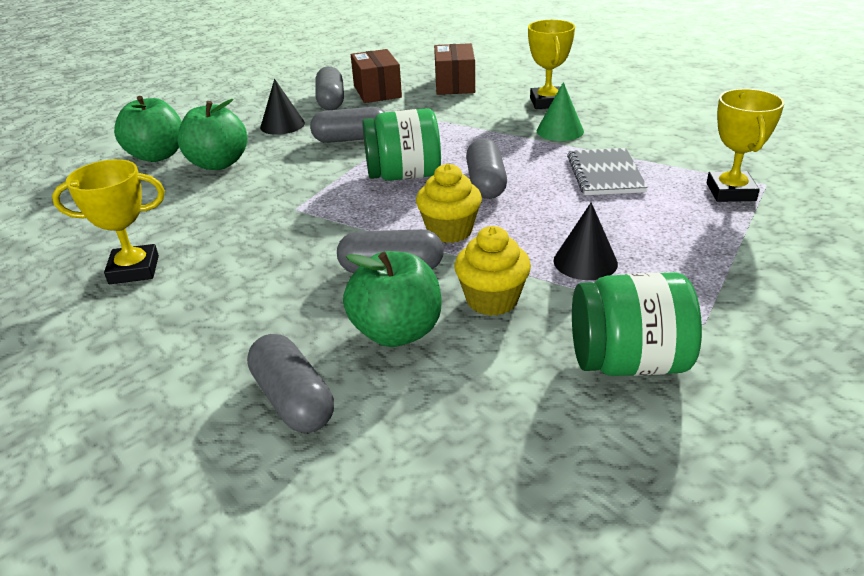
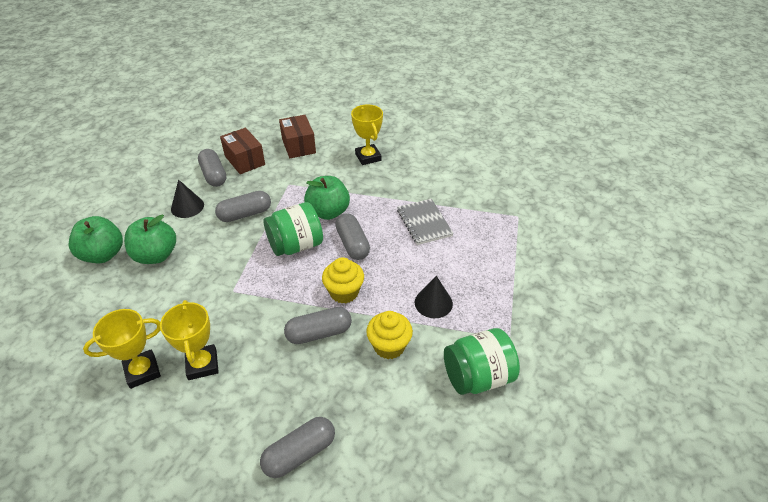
camera: 20 degrees left, 10 degrees up
grey capsule [247,334,334,433] -> grey capsule turned 75 degrees counterclockwise [260,417,335,478]
green apple [343,251,442,347] -> green apple moved to [304,176,350,220]
green cone [537,82,584,141] -> none
yellow trophy [707,89,784,202] -> yellow trophy moved to [160,300,219,380]

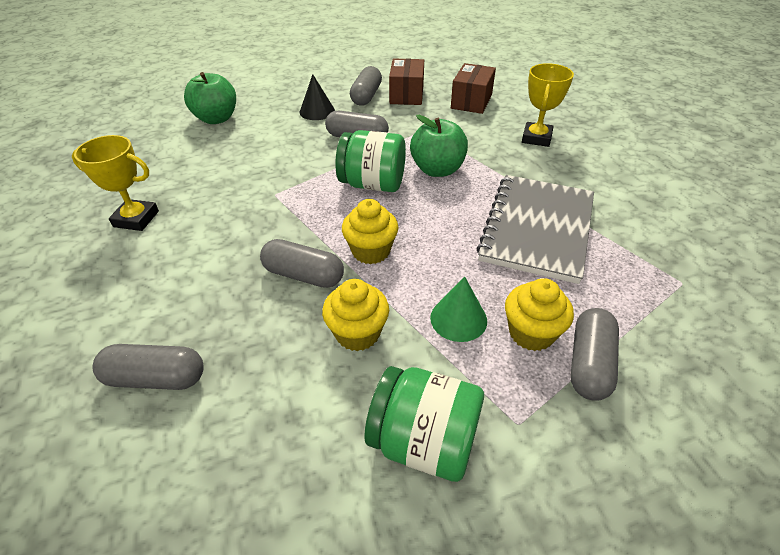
camera: 40 degrees right, 0 degrees up
green apple [124,215,176,264] -> none
yellow trophy [160,300,219,380] -> none
grey capsule [336,213,370,260] -> grey capsule moved to [570,308,619,401]
grey notebook [397,199,454,245] -> grey notebook [476,175,594,284], size x1.71
black cone [415,276,453,318] -> green cone [430,276,487,342]
none -> yellow cupcake [505,278,574,351]

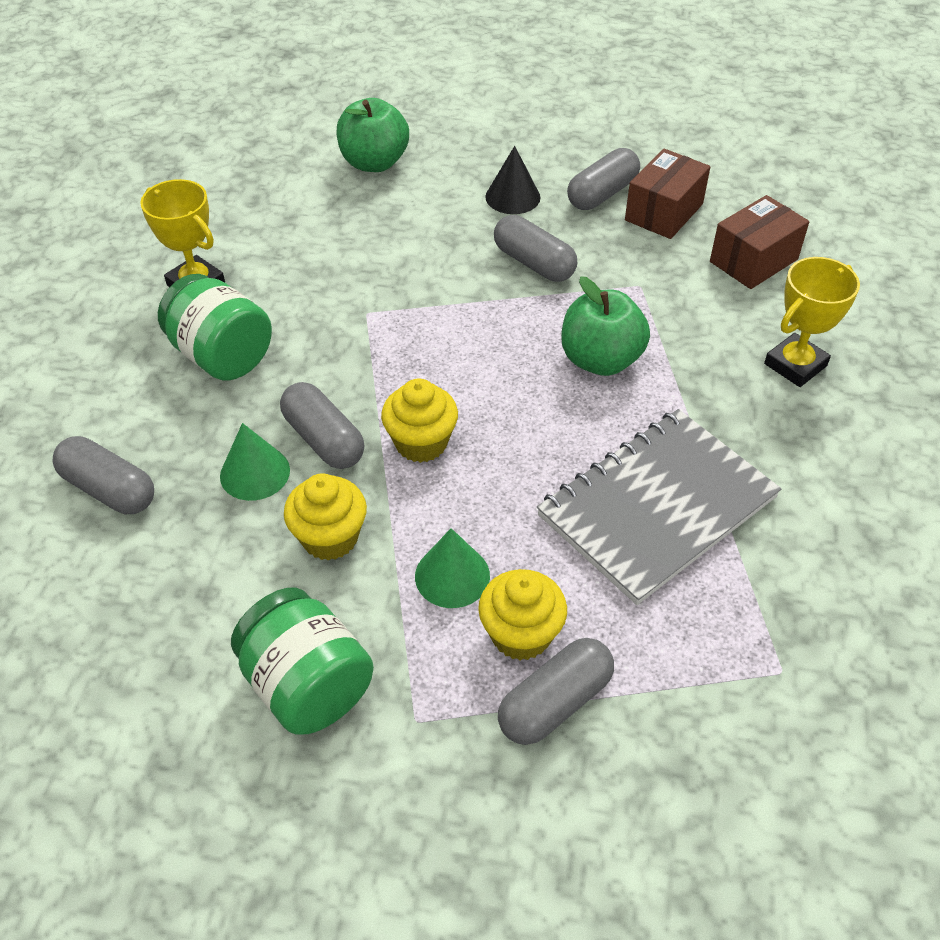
camera: 30 degrees right, 5 degrees up
green jar [335,130,406,192] -> green jar moved to [158,274,272,381]
none -> green cone [220,423,290,501]

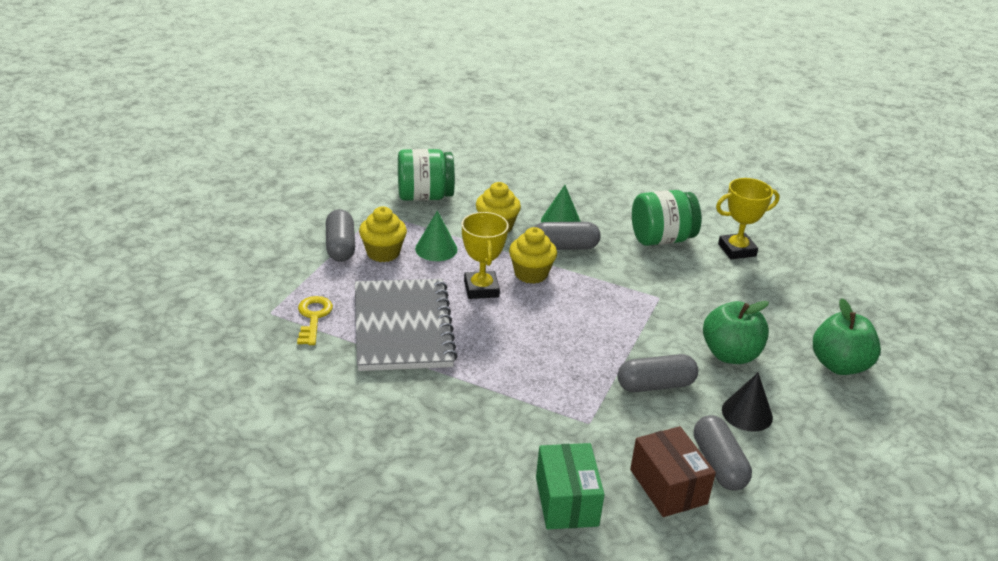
camera: 120 degrees right, 15 degrees down
grey capsule [52,436,154,514] -> none
green apple [562,276,650,376] -> green apple moved to [703,301,769,364]
brown box [710,195,809,289] -> green box [536,443,605,529]
yellow trophy [764,257,860,387] -> yellow trophy moved to [462,212,509,299]
none -> yellow key [297,296,333,345]

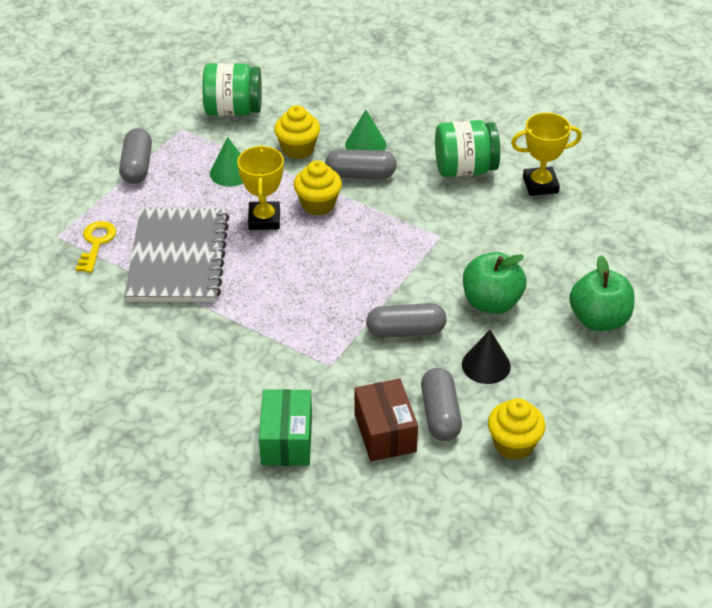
camera: 10 degrees right, 10 degrees up
yellow cupcake [359,206,407,262] -> yellow cupcake moved to [488,398,545,460]

